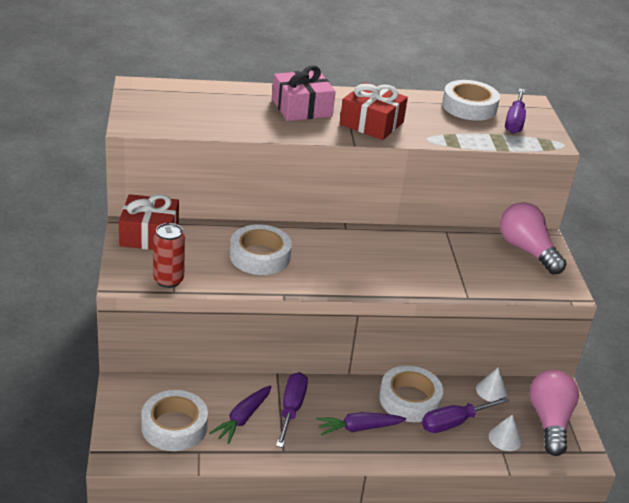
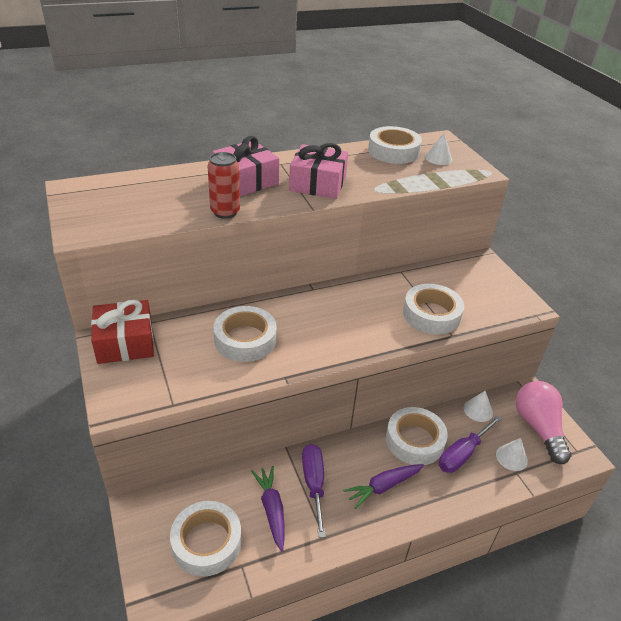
camera: 15 degrees left, 5 degrees up
red can [153,223,185,288] -> red can moved to [208,152,240,219]
purple carrot [209,385,272,444] -> purple carrot turned 150 degrees clockwise [251,466,284,551]
red gift [340,82,408,140] -> pink gift [289,143,348,199]
pink light bulb [500,202,567,274] -> none
purple screwdriver [505,89,526,134] -> white cone [425,133,452,165]
none -> white tape [403,284,464,334]

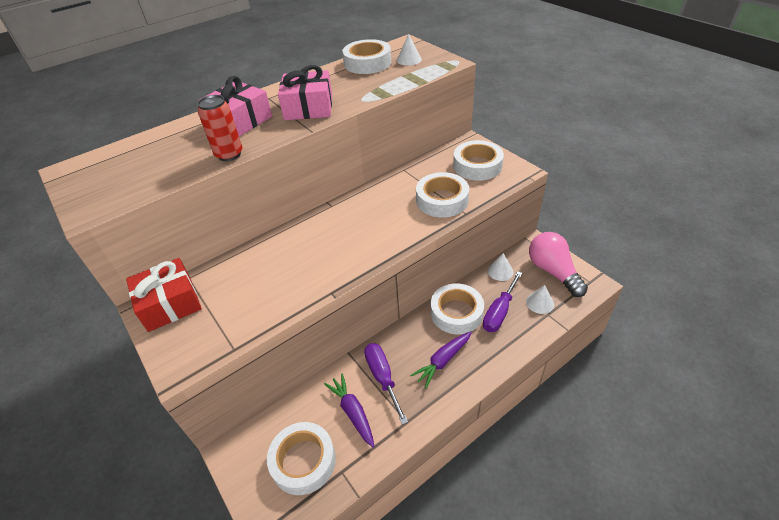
camera: 10 degrees left, 5 degrees up
white tape [213,306,277,362] -> white tape moved to [453,140,504,181]

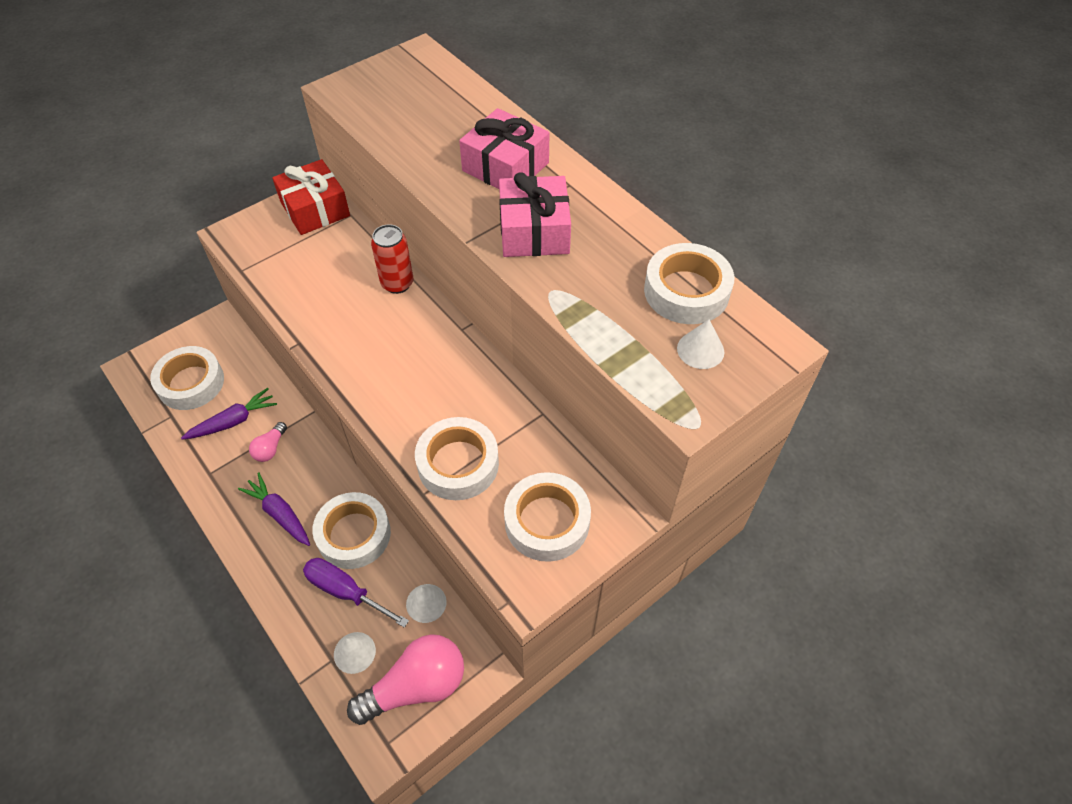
camera: 85 degrees right, 10 degrees up
red can [197,95,242,161] -> red can moved to [371,224,413,294]
purple screwdriver [364,343,408,425] -> pink light bulb [249,422,287,462]

